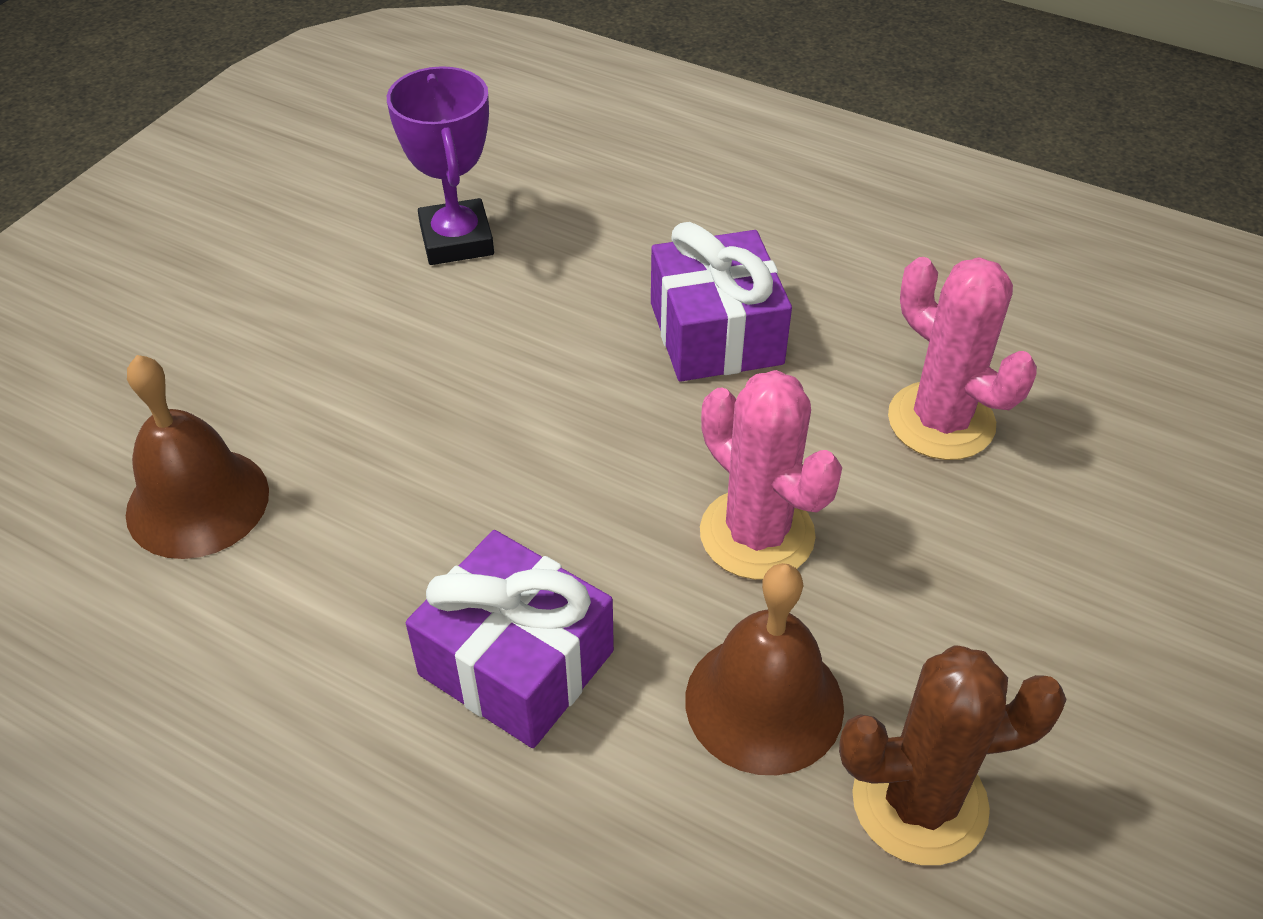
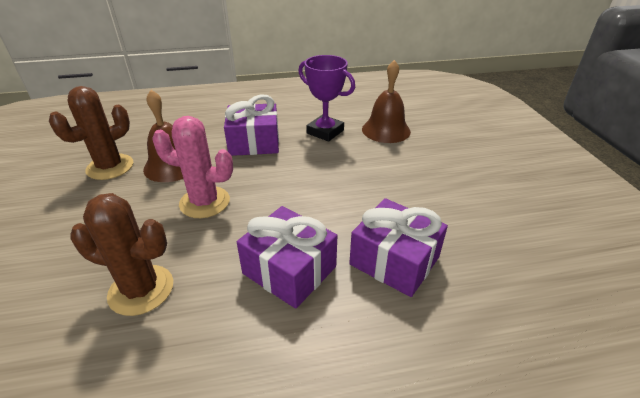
camera: 140 degrees right, 10 degrees down
purple trophy [387,66,494,265] -> purple trophy moved to [298,55,355,142]
pink cactus [888,257,1037,460] -> brown cactus [70,193,173,316]
none -> purple gift [349,198,448,297]

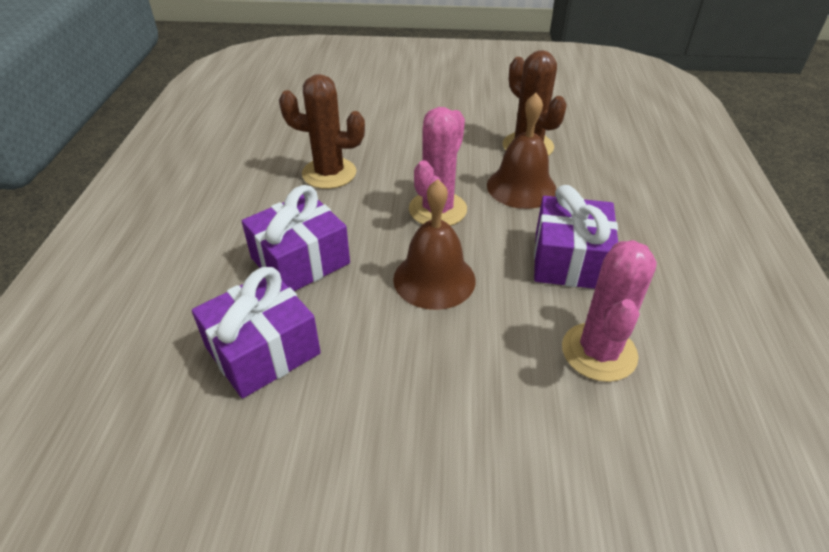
camera: 105 degrees right, 5 degrees up
brown cactus [70,193,173,316] -> brown cactus turned 75 degrees clockwise [279,74,365,189]
purple trophy [298,55,355,142] -> pink cactus [562,240,657,382]
brown bell [362,60,411,143] -> brown bell moved to [393,179,476,310]

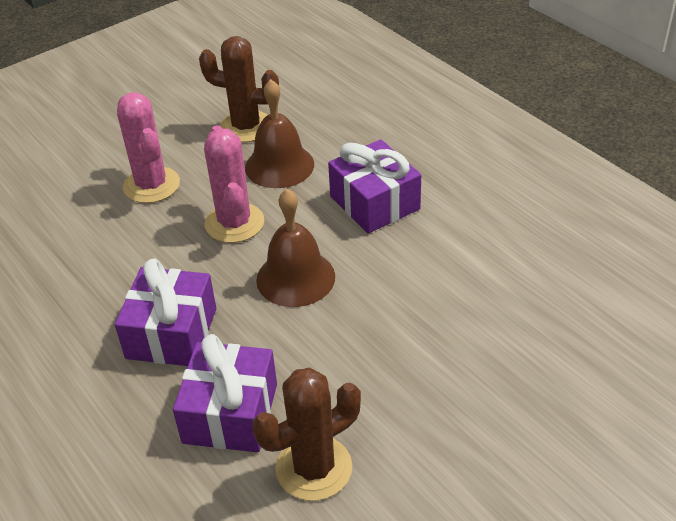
camera: 40 degrees left, 0 degrees up
brown cactus [279,74,365,189] -> brown cactus moved to [252,367,361,501]
pink cactus [562,240,657,382] -> pink cactus moved to [117,92,180,203]

